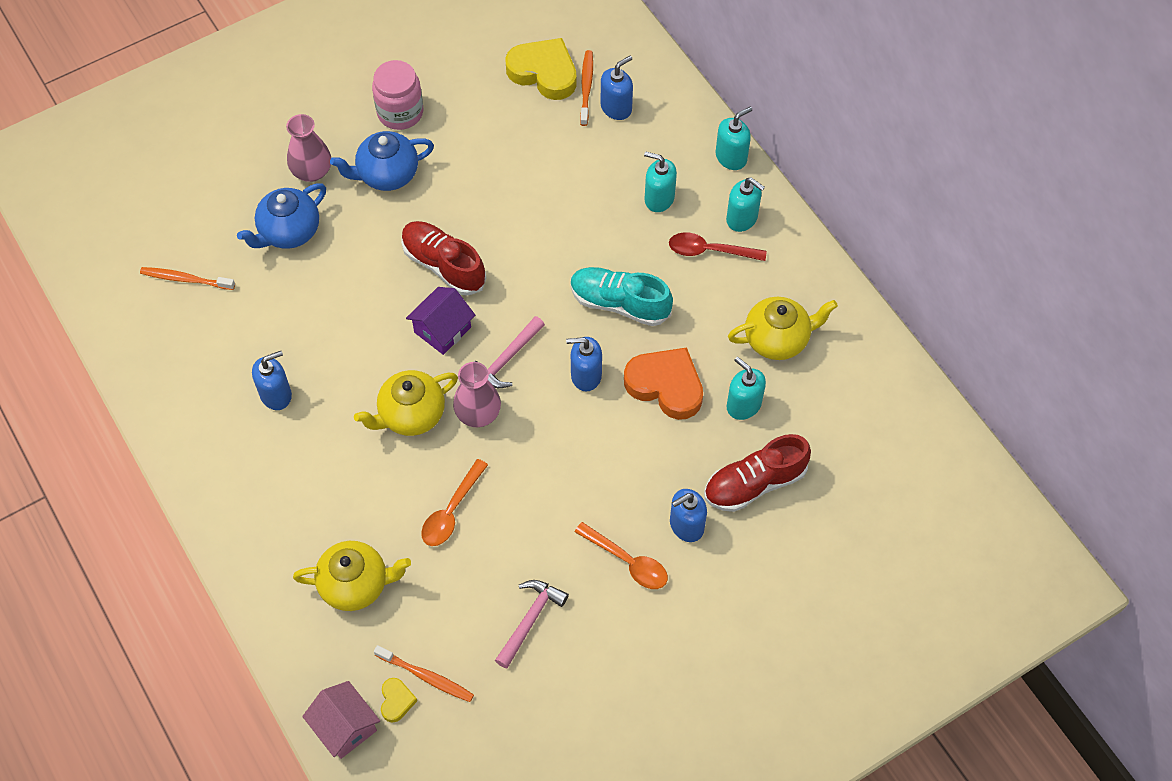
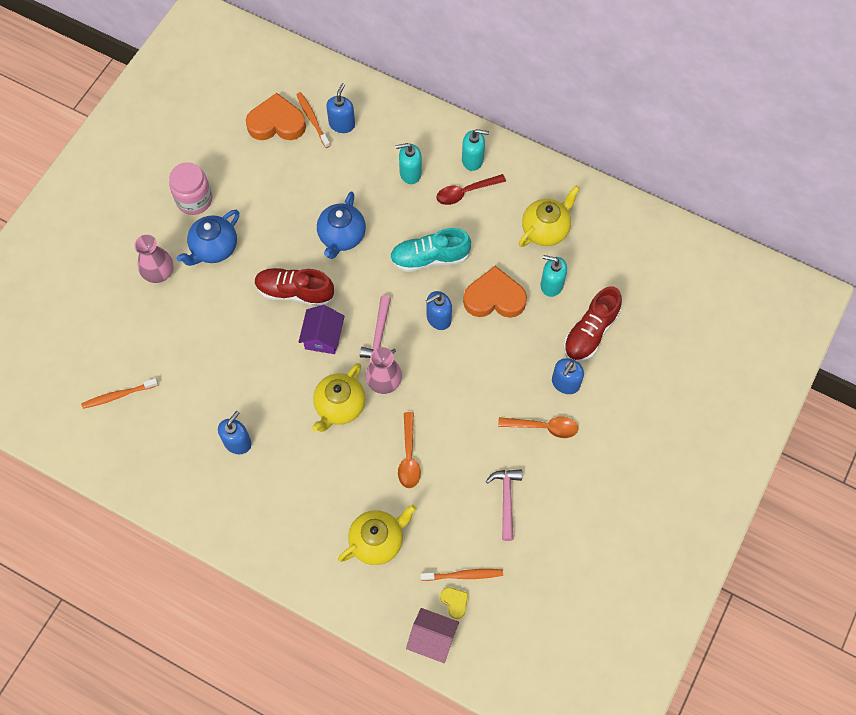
camera: 30 degrees left, 5 degrees up
blue teapot [237,183,326,249] -> blue teapot moved to [317,192,366,259]
yellow heart [505,38,577,100] -> orange heart [246,93,306,140]
turquoise soap dispenser [716,107,752,170] -> none

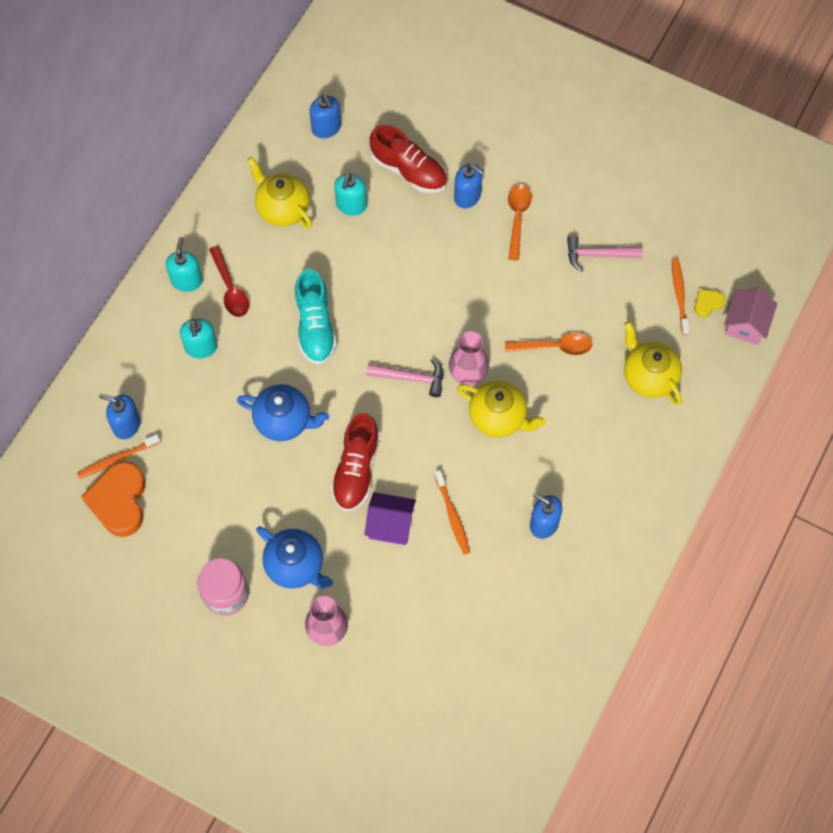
camera: 90 degrees left, 0 degrees up
orange toothbrush [81,378,159,409] -> orange toothbrush moved to [434,470,470,555]
purple house [299,305,345,354] -> purple house moved to [364,492,416,545]
blue soap dispenser [426,291,452,330] -> blue soap dispenser moved to [309,94,341,138]
orange heart [463,266,527,318] -> none

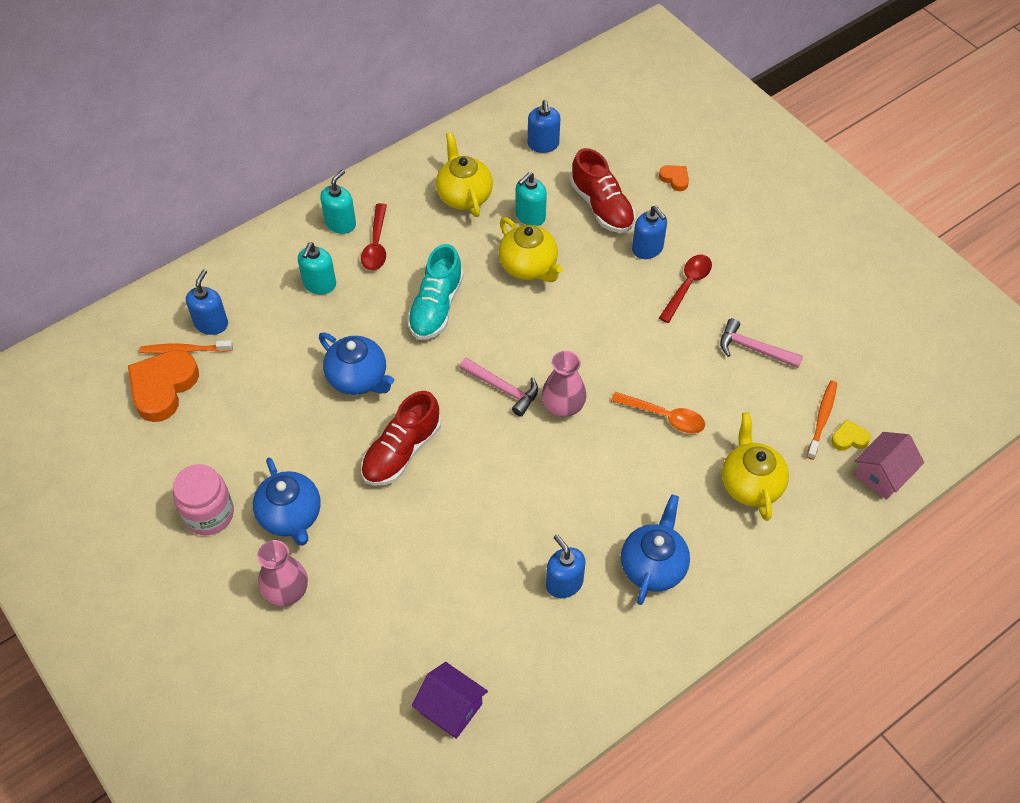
camera: 25 degrees right, 10 degrees down
blue soap dispenser [99,394,141,439] -> blue soap dispenser turned 60 degrees clockwise [186,269,228,335]
purple house [364,492,416,545] -> purple house moved to [412,662,488,739]
orange toothbrush [434,470,470,555] -> none
yellow teapot [457,381,546,438] -> yellow teapot moved to [499,217,563,282]
orange spoon [508,184,532,261] -> red spoon [659,255,712,323]
none -> blue teapot [621,495,690,605]
none -> orange heart [659,165,689,191]

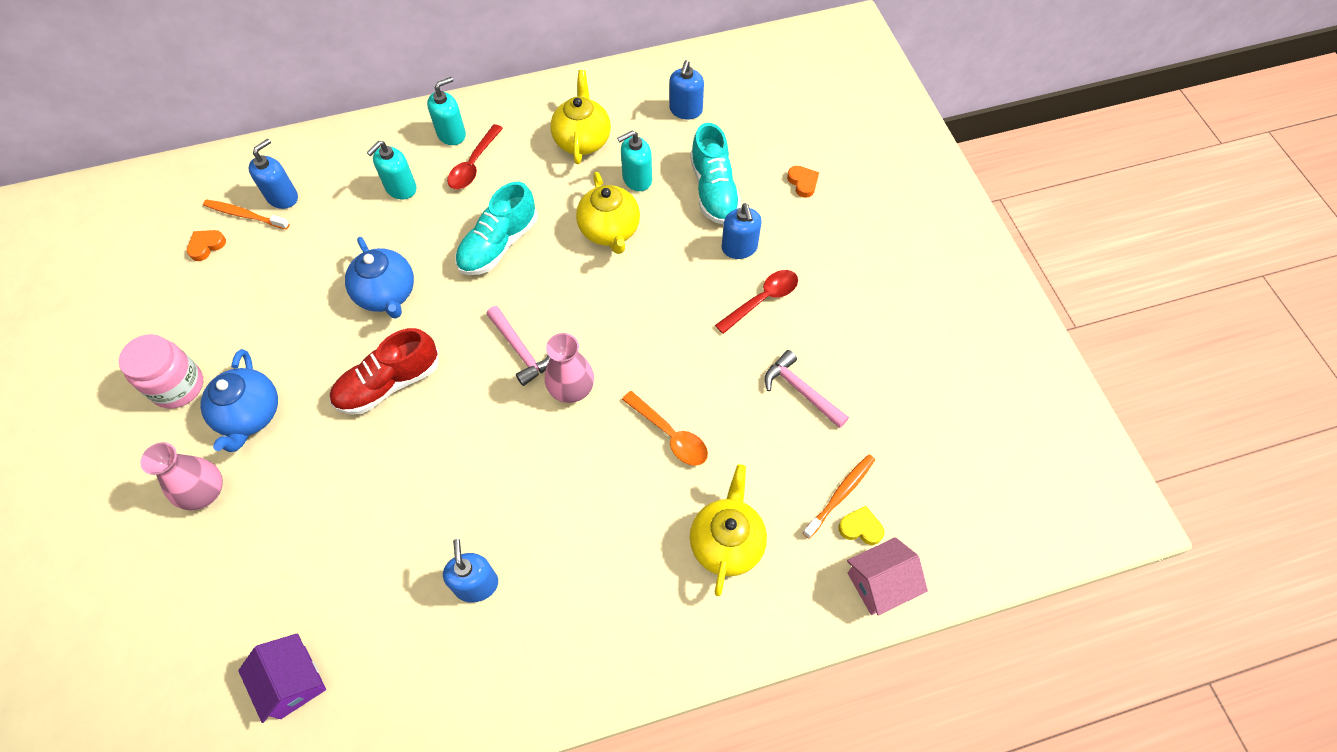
camera: 20 degrees right, 5 degrees up
orange heart [128,350,199,422] -> orange heart [187,230,226,261], size x0.47
red shoe [570,148,635,233] -> turquoise shoe [690,123,741,224]
blue teapot [621,495,690,605] -> none

